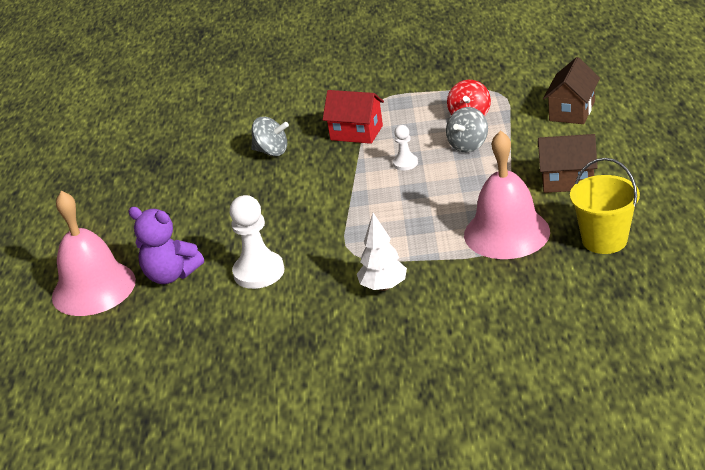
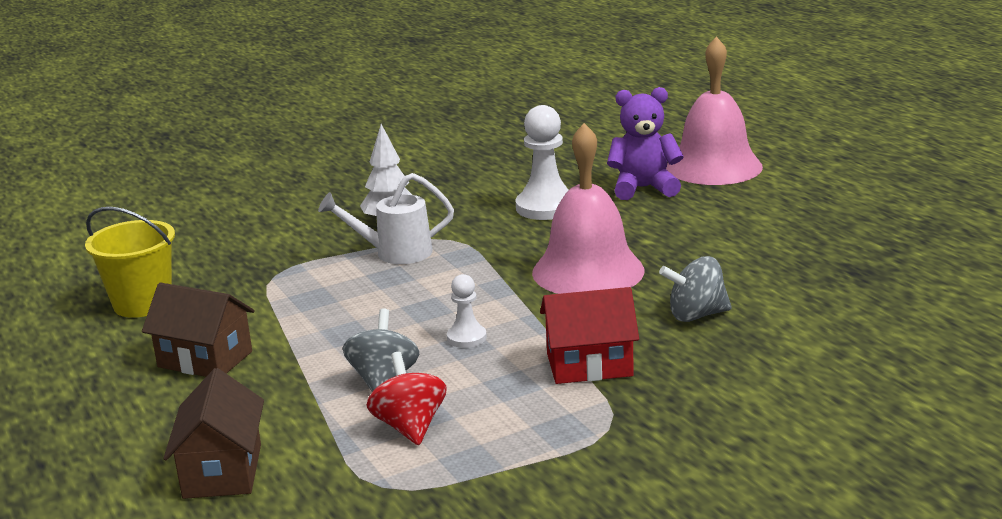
camera: 150 degrees right, 10 degrees down
pink bell [464,130,550,259] -> pink bell moved to [532,123,644,294]
brown house [538,134,598,193] -> brown house turned 45 degrees clockwise [142,283,255,377]
none -> white watering can [318,173,454,264]

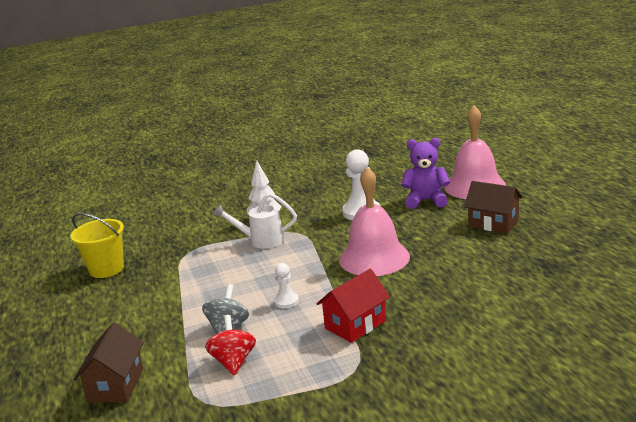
camera: 10 degrees right, 0 degrees up
brown house [142,283,255,377] -> brown house moved to [464,181,523,234]
red house [540,287,639,384] -> red house turned 45 degrees counterclockwise [317,269,390,343]
grey spinning top [659,256,732,322] -> none

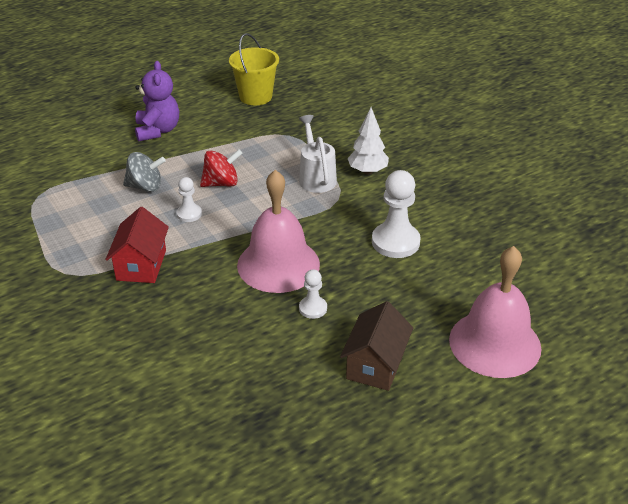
camera: 75 degrees right, 15 degrees up
brown house [74,322,144,403] -> none
red spinning top [205,315,256,376] -> red spinning top moved to [200,149,243,187]
red house [317,269,390,343] -> red house turned 60 degrees clockwise [105,207,169,283]
purple teddy bear [401,138,450,209] -> purple teddy bear moved to [135,61,179,142]
none -> white pawn [299,269,327,319]

